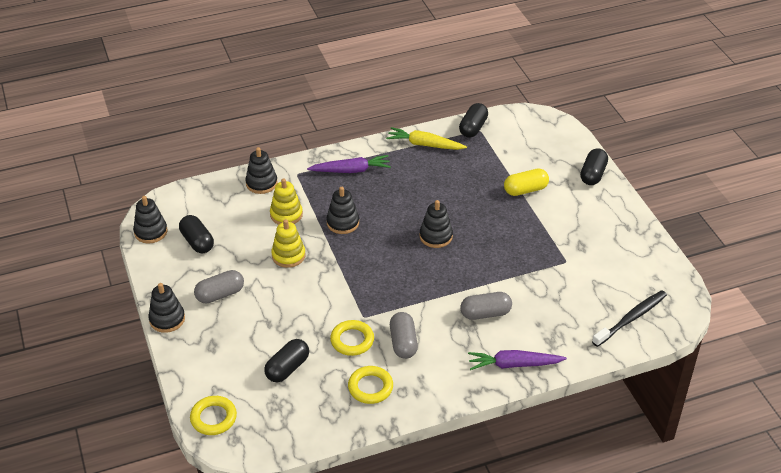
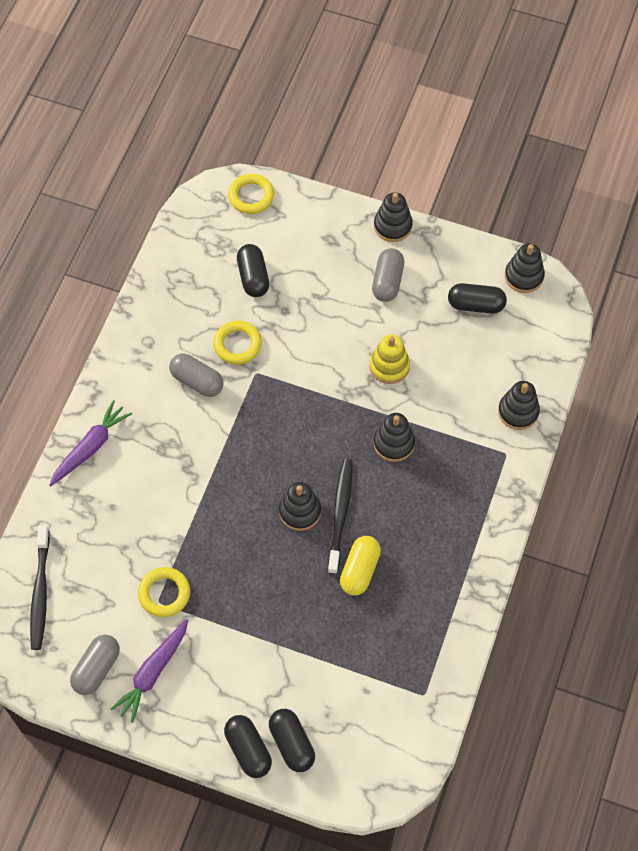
camera: 130 degrees right, 20 degrees up
yellow stacking toy [270,178,303,225] -> none
purple carrot [307,155,391,173] -> purple carrot moved to [110,619,188,723]
yellow ring [348,366,393,404] -> yellow ring moved to [138,567,190,617]
yellow carrot [386,127,467,150] -> none
black capsule [459,103,488,138] -> black capsule moved to [269,709,315,772]
grey capsule [460,292,512,320] -> grey capsule moved to [70,635,120,695]
yellow capsule [504,168,549,196] -> yellow capsule moved to [340,536,381,595]
none -> black toothbrush [328,459,353,574]

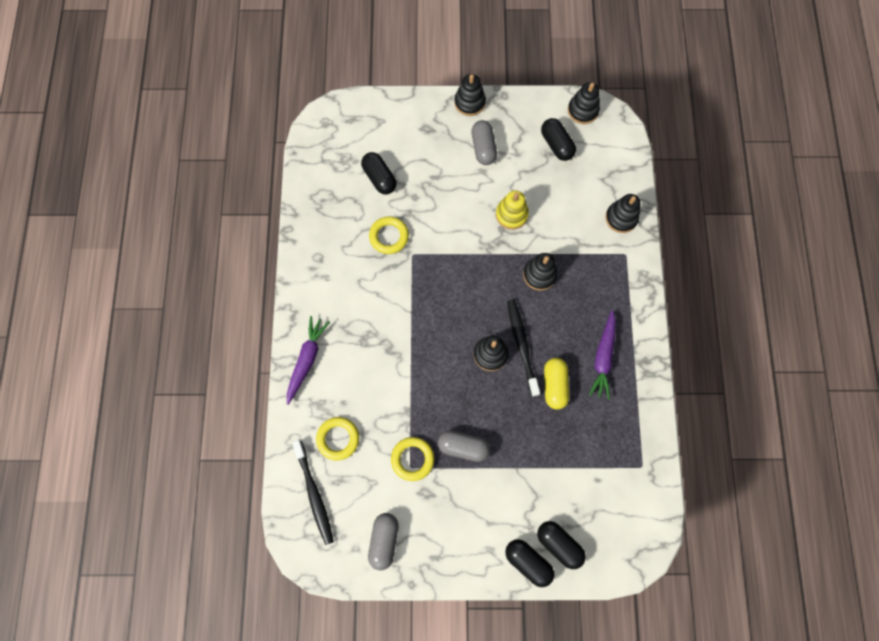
camera: 20 degrees left, 10 degrees up
purple carrot [110,619,188,723] -> purple carrot moved to [589,310,616,400]
grey capsule [169,353,224,397] -> grey capsule moved to [438,430,490,462]
yellow ring [228,174,274,214] -> yellow ring moved to [316,417,359,461]
black capsule [448,283,507,314] -> black capsule turned 75 degrees clockwise [541,118,576,161]

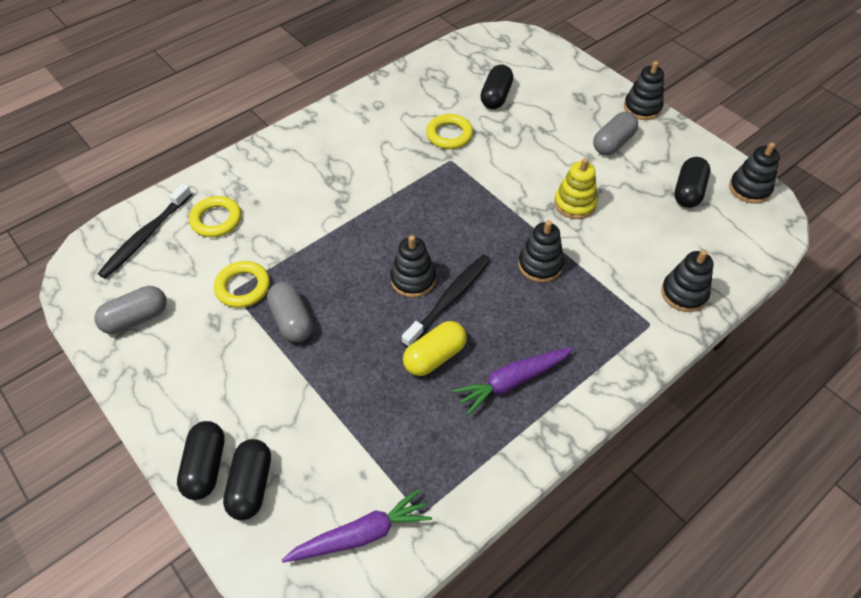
camera: 50 degrees right, 20 degrees down
purple carrot [287,316,330,405] -> purple carrot moved to [282,489,432,562]

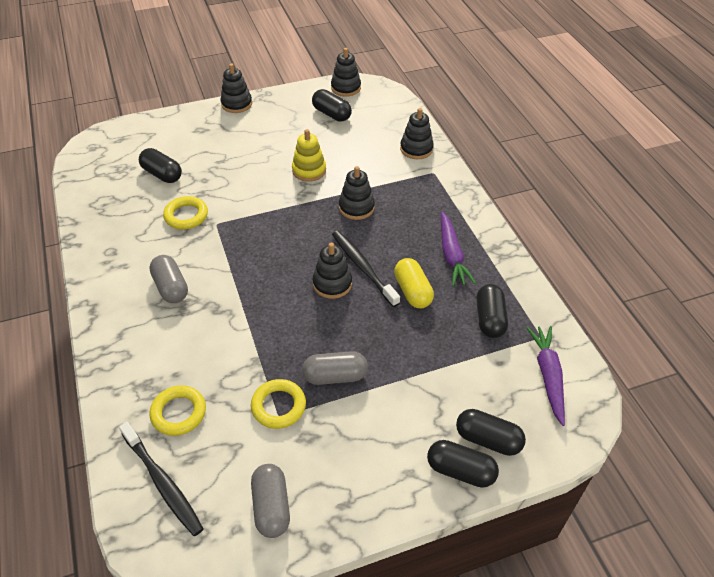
camera: 70 degrees left, 5 degrees down
grey capsule [593,112,638,155] -> grey capsule moved to [149,255,188,303]
none -> black capsule [476,284,508,338]

